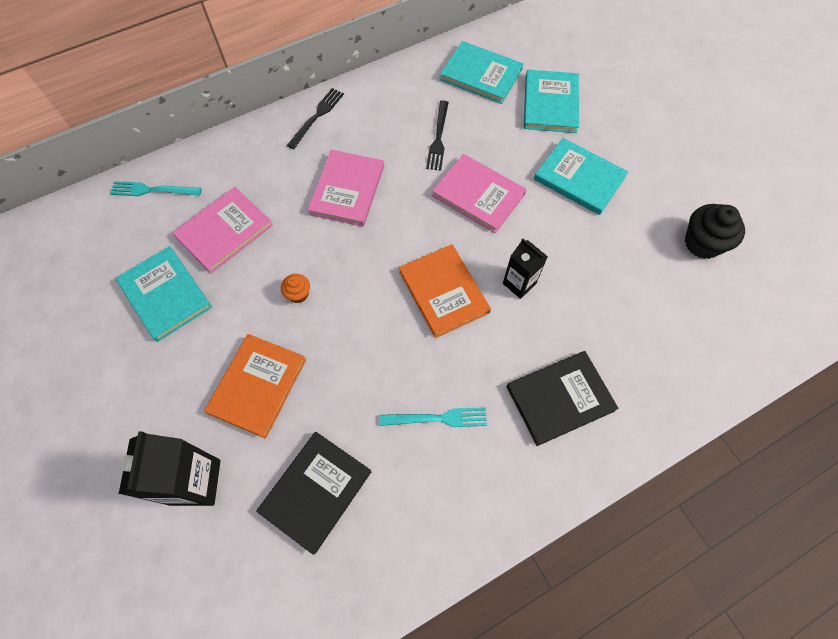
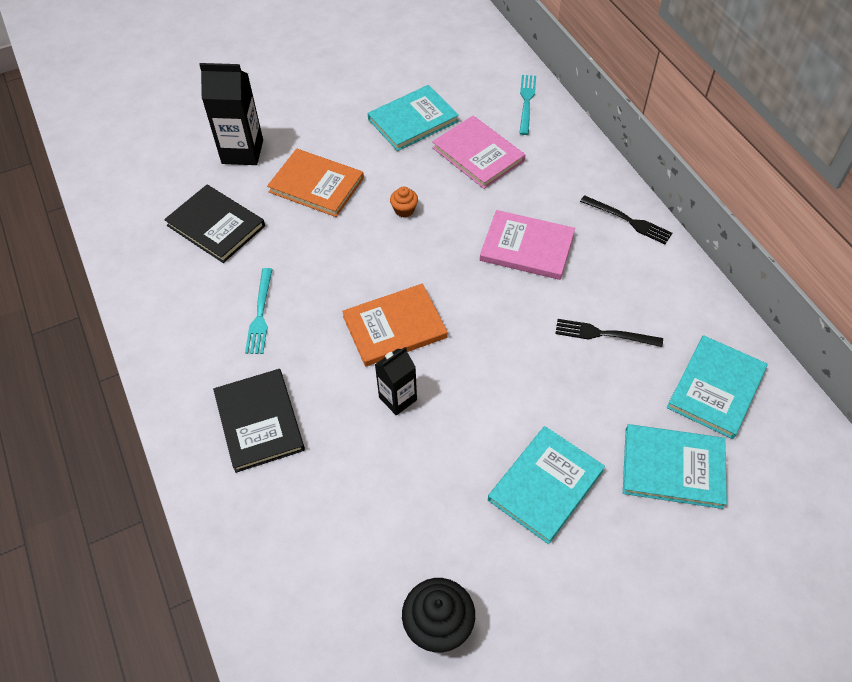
camera: 95 degrees right, 10 degrees down
pink book [432,154,527,233] -> none

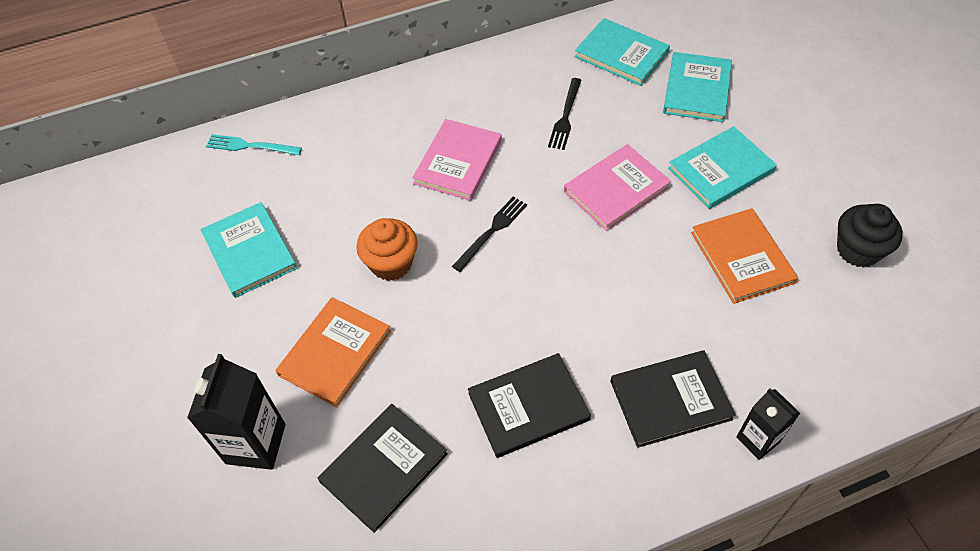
camera: 85 degrees left, 0 degrees up
turquoise fork [245,268,273,354] -> black book [468,353,591,458]
orange book [342,284,448,367] -> orange book moved to [691,208,798,304]
black carton [375,347,417,415] -> black carton moved to [736,388,800,460]
orange cupcake [390,187,418,217] -> orange cupcake [356,218,418,281], size x1.87
pink book [432,116,525,189] -> pink book moved to [564,144,671,231]
turquoise book [488,426,605,544] -> turquoise book turned 75 degrees counterclockwise [668,126,777,209]
black fork [580,195,672,244] -> black fork moved to [452,196,527,272]

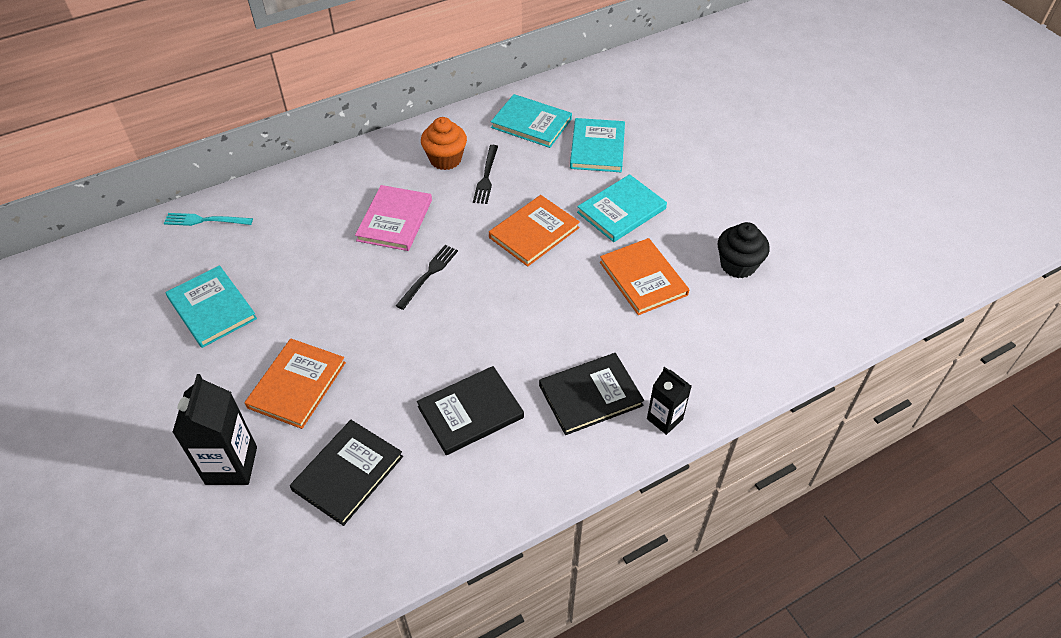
camera: 10 degrees left, 5 degrees down
orange cupcake [356,218,418,281] -> orange cupcake moved to [421,117,467,170]
pink book [564,144,671,231] -> orange book [489,195,580,267]

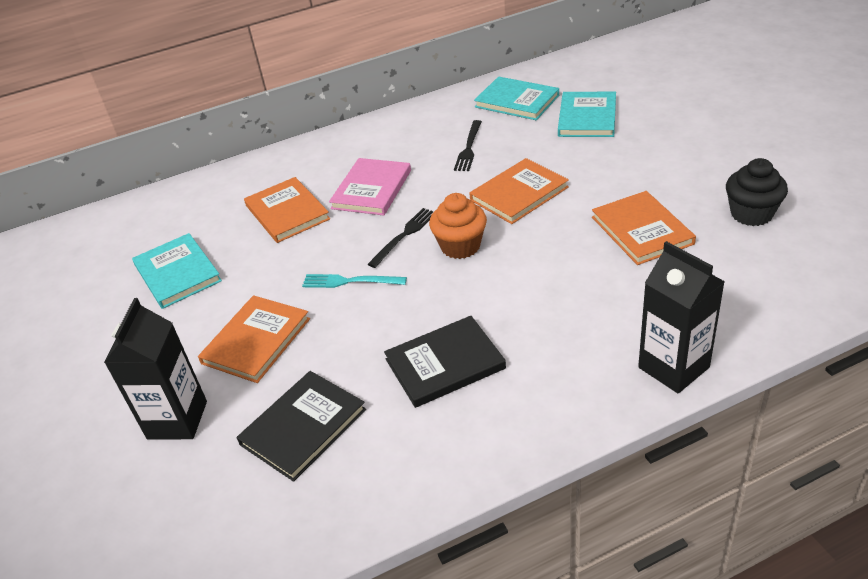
camera: 10 degrees right, 10 degrees down
turquoise fork [164,213,253,226] -> turquoise fork moved to [302,274,407,288]
orange cupcake [421,117,467,170] -> orange cupcake moved to [429,193,487,259]
black book [539,353,644,435] -> none
turquoise book [577,174,667,242] -> none
black carton [647,367,692,435] -> black carton [638,241,725,393], size x1.61
none -> orange book [244,177,330,243]

